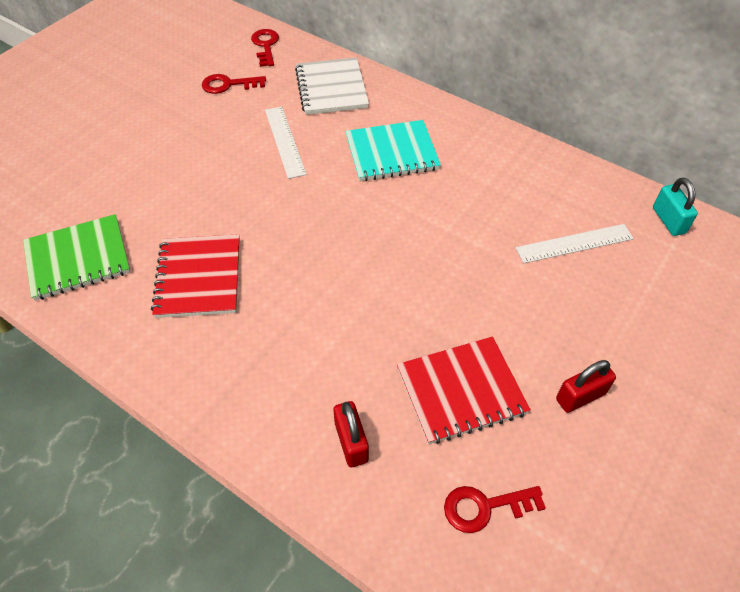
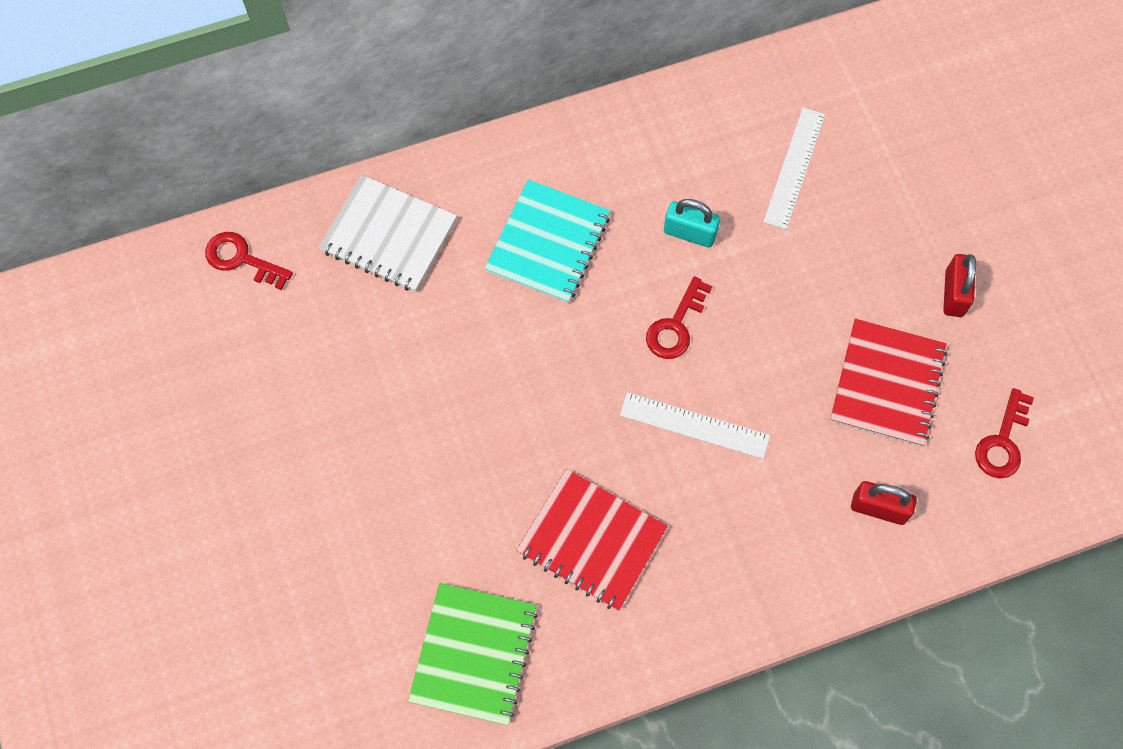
camera: 55 degrees left, 15 degrees up
red key [202,74,266,94] -> red key moved to [646,276,712,359]
white ruler [265,107,307,179] -> white ruler moved to [620,392,770,459]
turquoise padlock [653,178,698,236] -> turquoise padlock moved to [664,199,720,248]

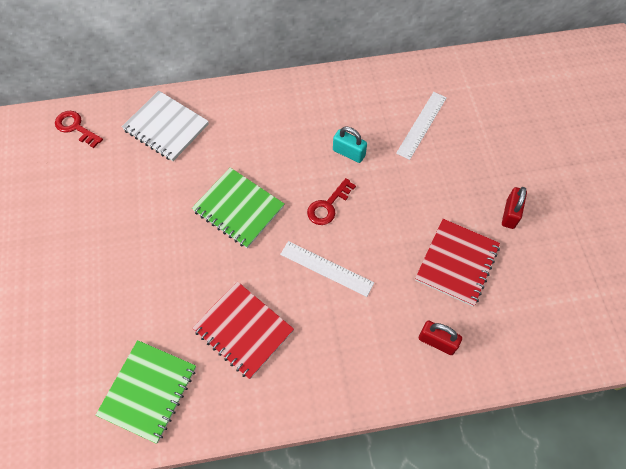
camera: 10 degrees right, 5 degrees down
turquoise notebook [484,179,610,303] -> none
red key [975,388,1034,479] -> none
none -> green notebook [192,168,284,248]

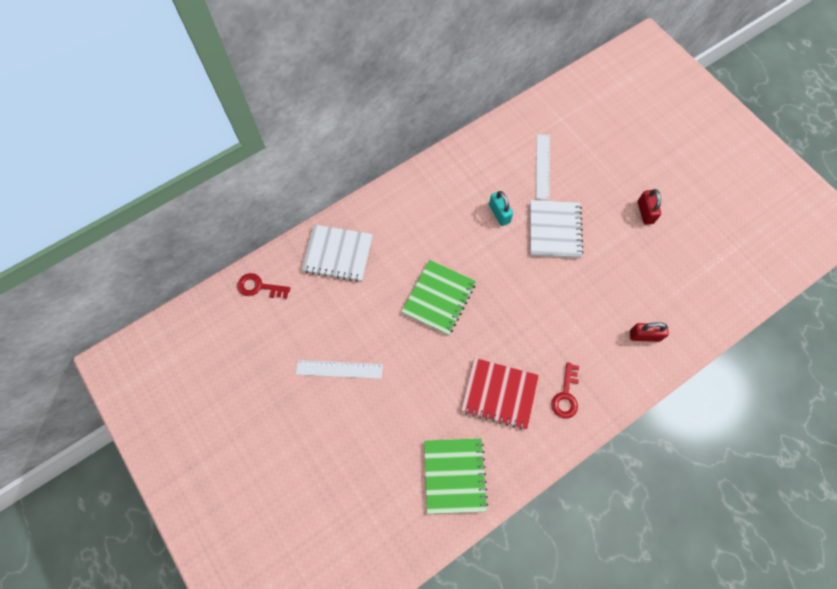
camera: 25 degrees left, 5 degrees up
green notebook [192,168,284,248] -> green notebook turned 75 degrees counterclockwise [401,260,476,335]
white ruler [280,241,374,297] -> white ruler moved to [296,360,383,379]
red key [307,178,356,225] -> red key moved to [551,362,579,419]
turquoise padlock [333,127,367,163] -> turquoise padlock turned 60 degrees clockwise [489,191,513,226]
red notebook [415,219,500,306] -> none
none -> white notebook [530,200,584,258]

